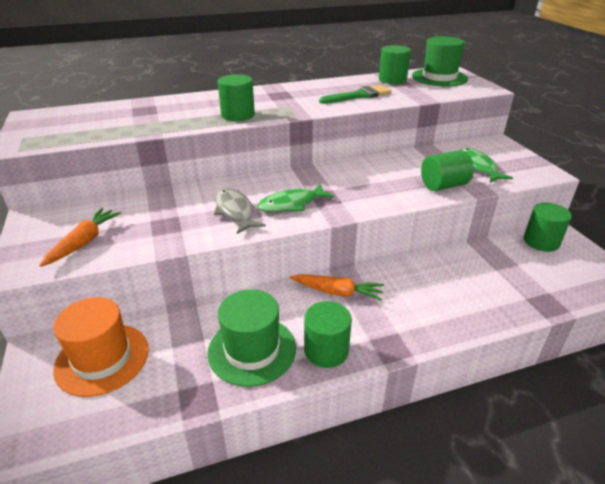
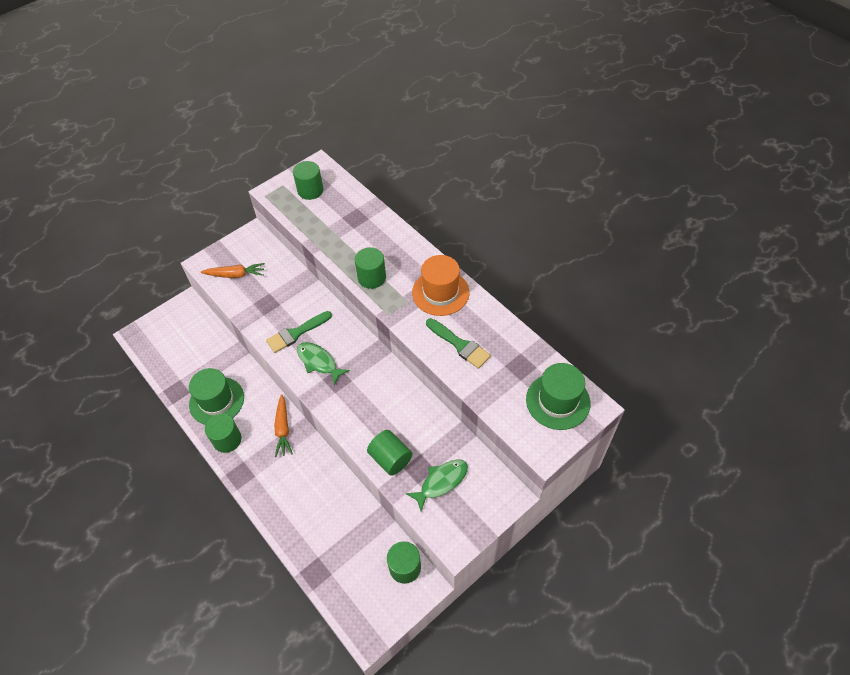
camera: 70 degrees right, 20 degrees up
orange hat [53,297,149,397] -> orange hat moved to [412,255,469,316]
grey fish [214,188,266,234] -> green brush [266,311,332,353]
green cylinder [379,45,411,84] -> green cylinder moved to [293,161,323,200]

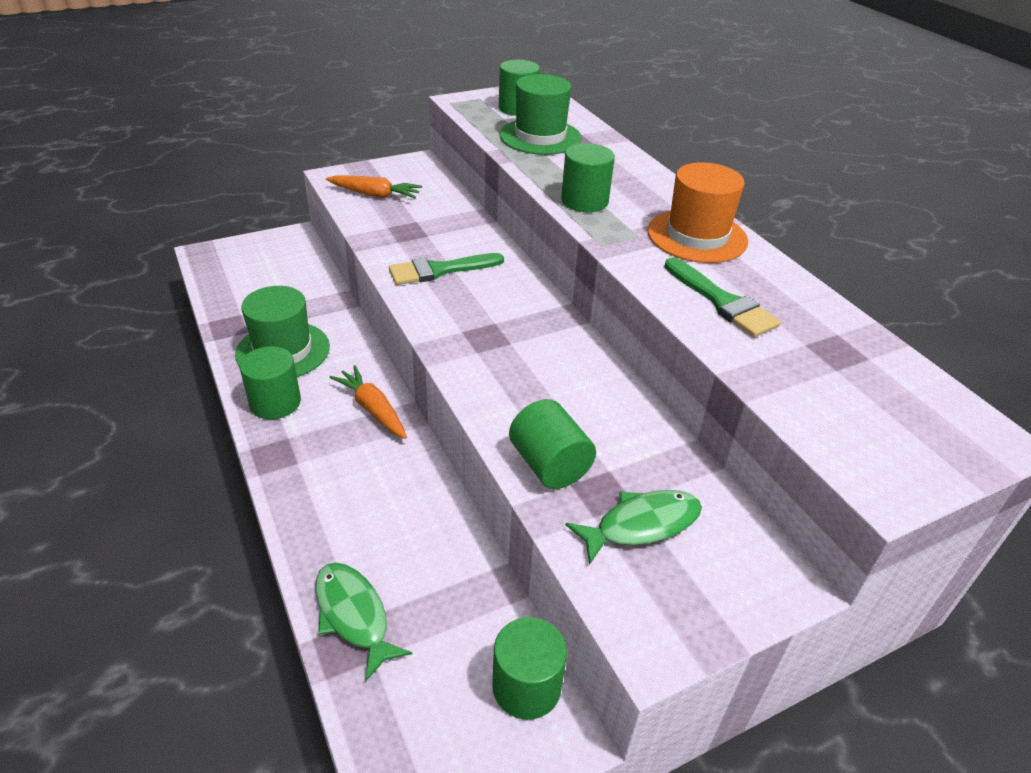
camera: 10 degrees right, 15 degrees down
orange carrot [274,394,293,457] -> orange carrot turned 135 degrees clockwise [330,365,407,439]
green fish [297,342,350,385] -> green fish moved to [315,563,412,681]
green hat [526,363,591,430] -> green hat moved to [499,74,582,155]

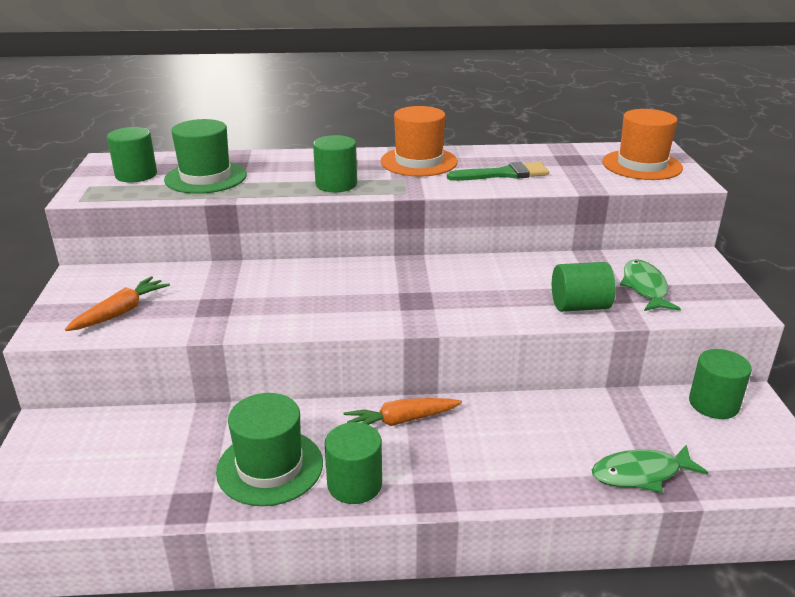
camera: 65 degrees left, 10 degrees down
green brush [389,253,504,285] -> none
none -> orange hat [602,109,683,180]

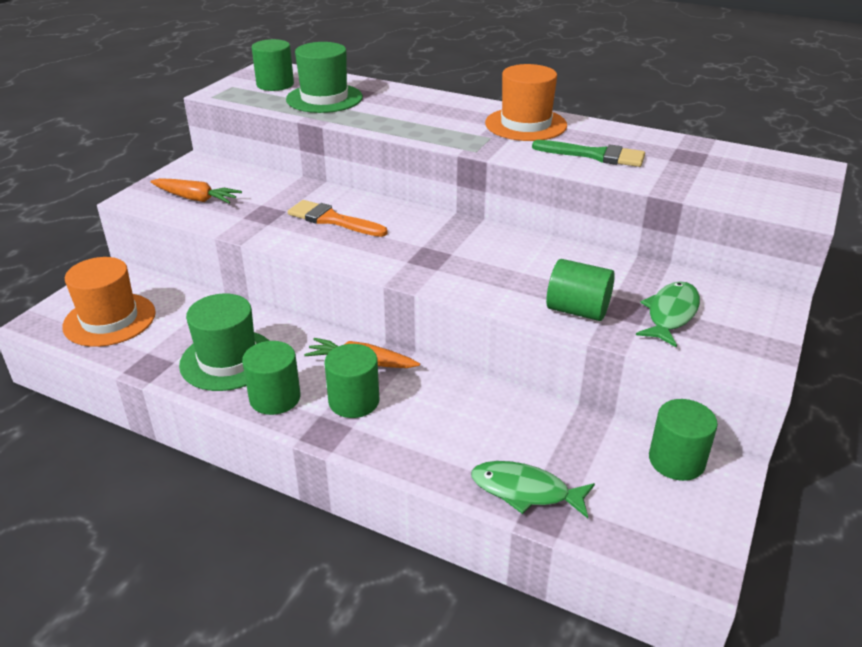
camera: 30 degrees right, 5 degrees up
orange carrot [65,276,170,331] -> orange carrot turned 45 degrees clockwise [150,178,242,203]
green cylinder [313,135,357,192] -> green cylinder moved to [324,344,379,418]
orange hat [602,109,683,180] -> orange hat moved to [62,257,156,347]
none -> orange brush [288,200,388,237]

